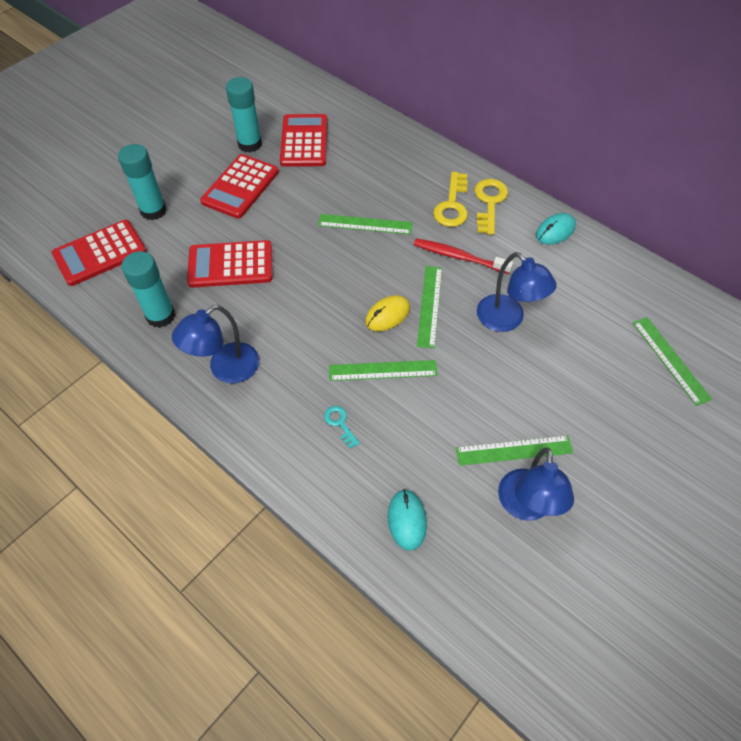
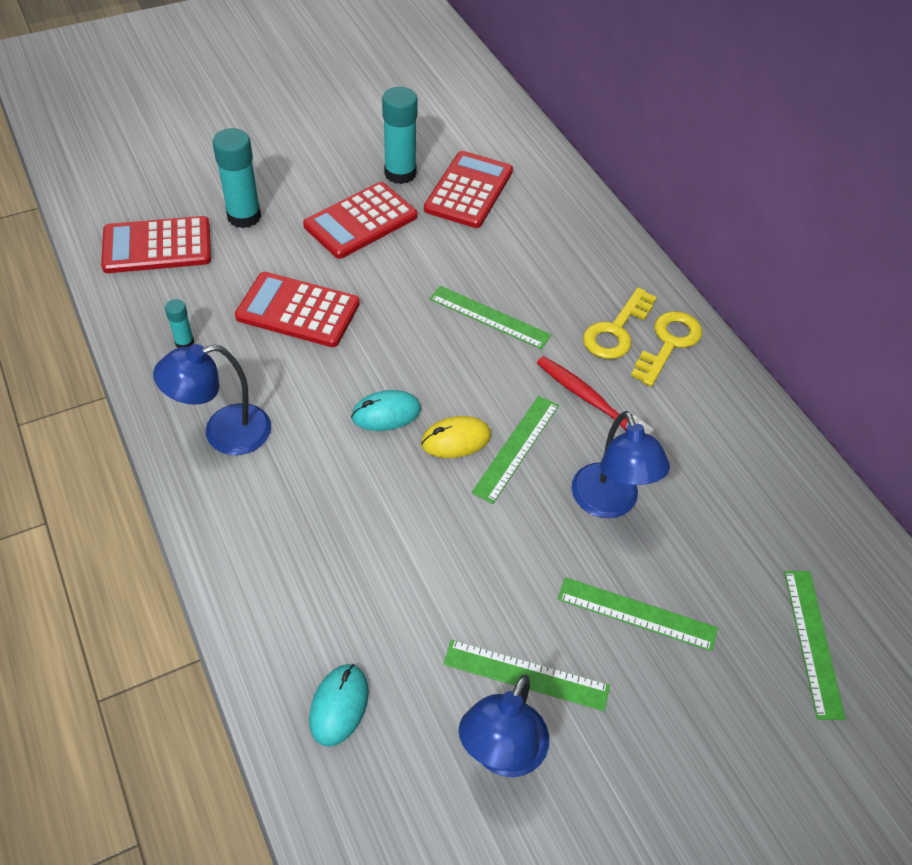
camera: 20 degrees right, 5 degrees down
turquoise glue stick [122,251,175,328] -> turquoise glue stick [165,299,194,348], size x0.51
turquoise key [324,406,360,448] -> none
green ruler [329,360,438,381] -> green ruler moved to [558,577,718,651]
turquoise mouse [536,213,576,245] -> turquoise mouse moved to [351,390,421,431]

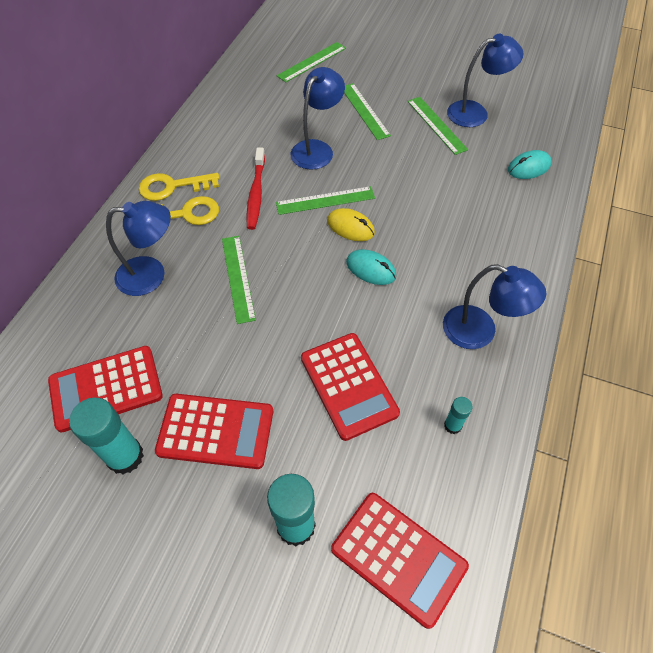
camera: 130 degrees left, 5 degrees up
none -> blue lamp [106,201,171,296]

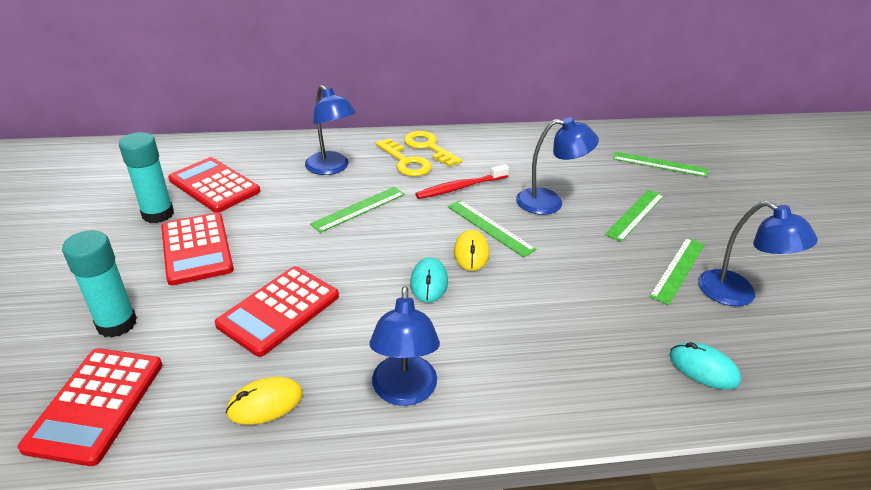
camera: 60 degrees right, 20 degrees down
turquoise glue stick [444,397,473,434] -> yellow mouse [226,377,303,425]

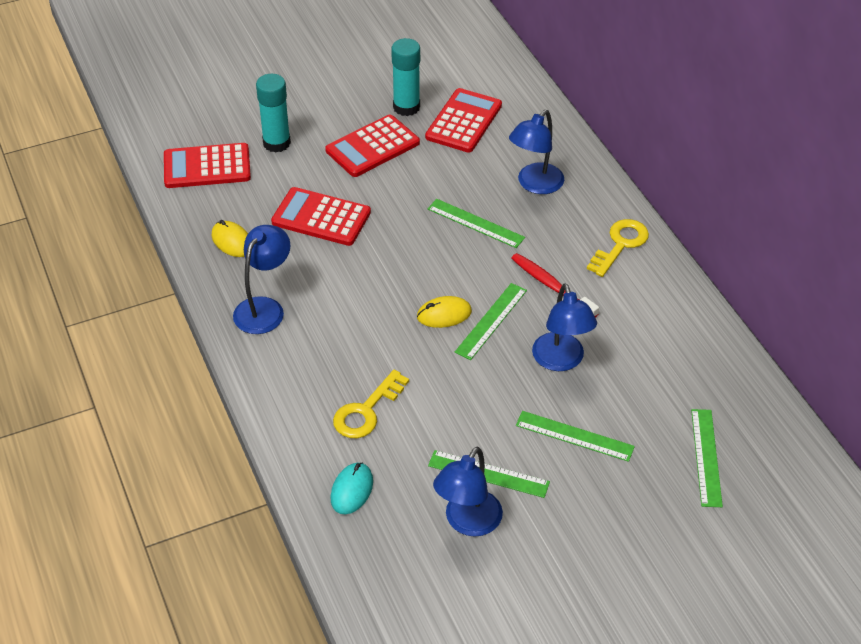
camera: 75 degrees right, 10 degrees up
blue lamp [369,286,440,406] -> blue lamp turned 135 degrees clockwise [233,225,291,334]
yellow key [376,138,432,176] -> yellow key moved to [333,370,409,438]
turquoise mouse [410,257,448,303] -> none

